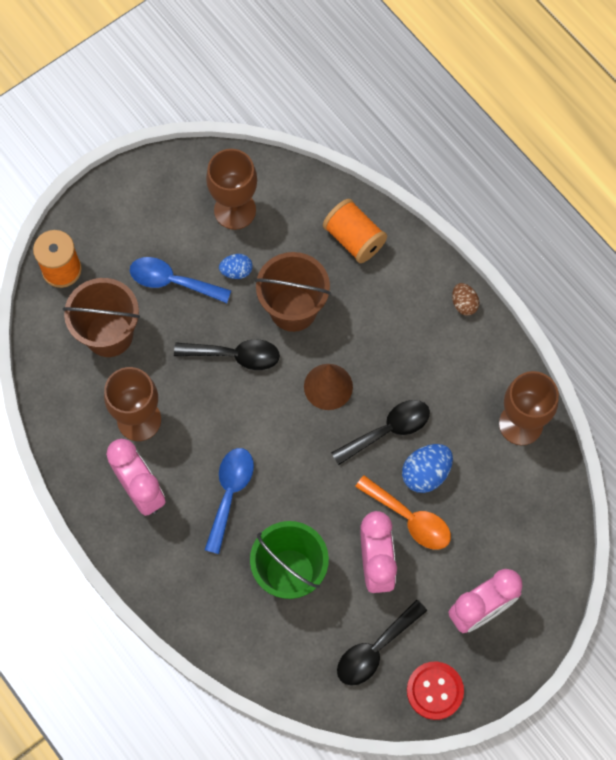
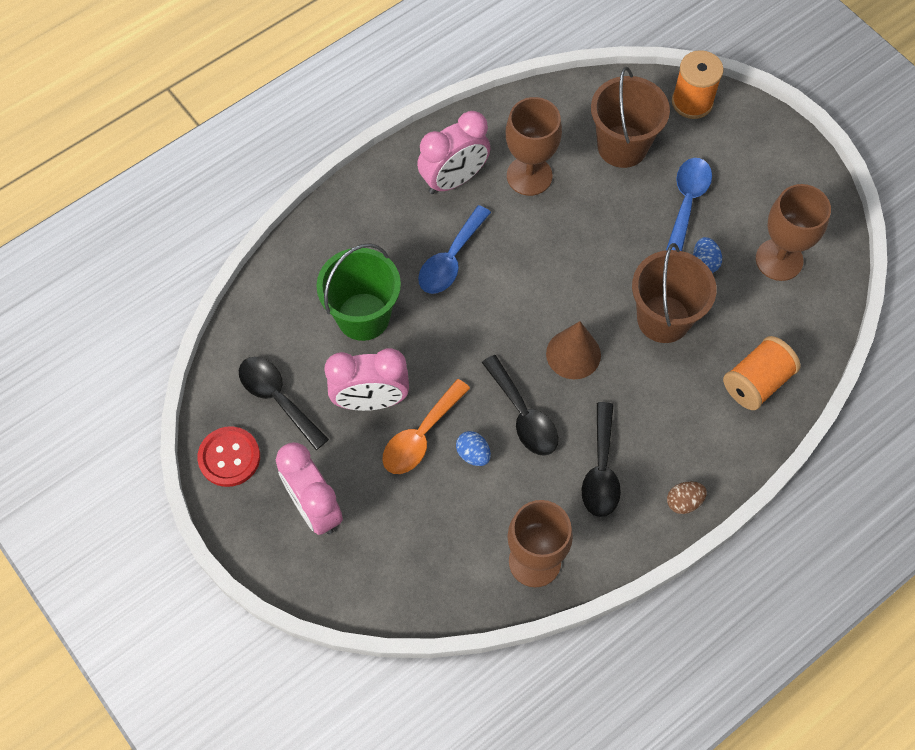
camera: 90 degrees right, 5 degrees down
black spoon [174,339,280,370] -> black spoon moved to [581,402,621,517]
blue spoon [205,448,254,554] -> blue spoon turned 105 degrees clockwise [418,205,491,294]
blue egg [402,444,453,493] -> blue egg [456,431,491,466], size x0.63

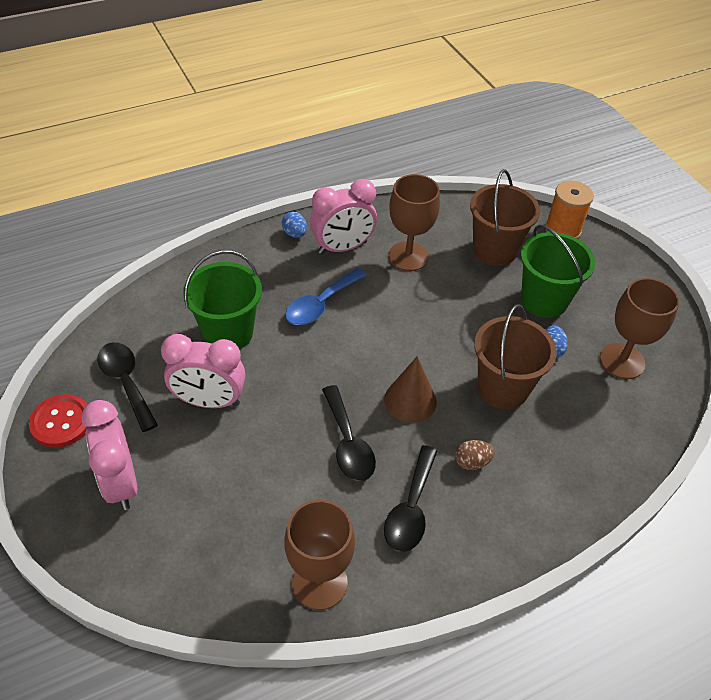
camera: 10 degrees right, 15 degrees down
orange spoon [382,379,470,474] -> none
blue egg [456,431,491,466] -> blue egg moved to [282,212,307,238]
blue spoon [666,158,712,251] -> green bucket [521,225,596,318]
brown egg [667,481,707,514] -> brown egg moved to [455,440,495,470]
orange spool [723,336,801,410] -> none

